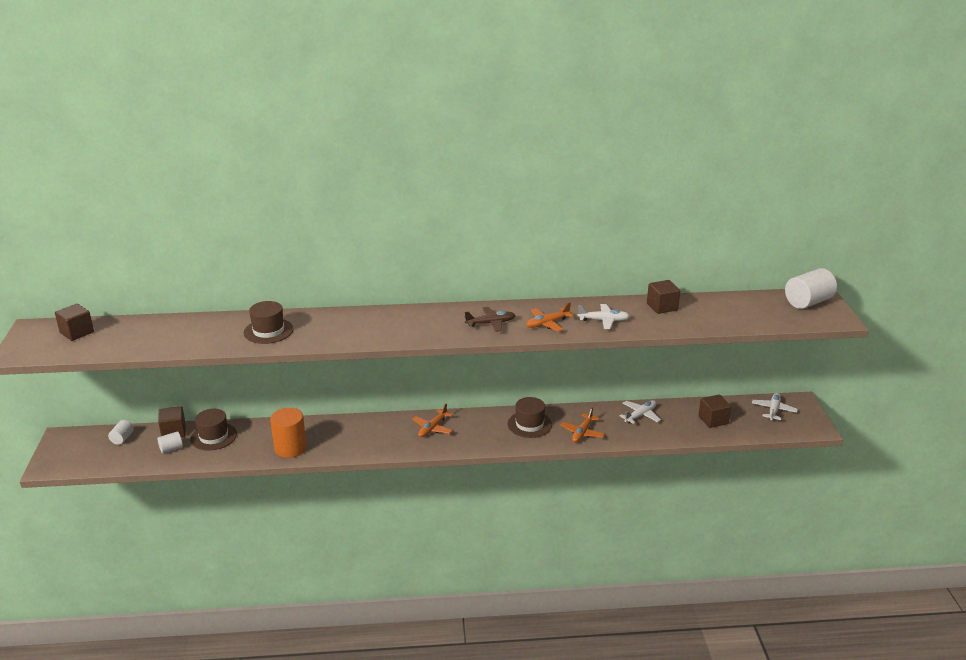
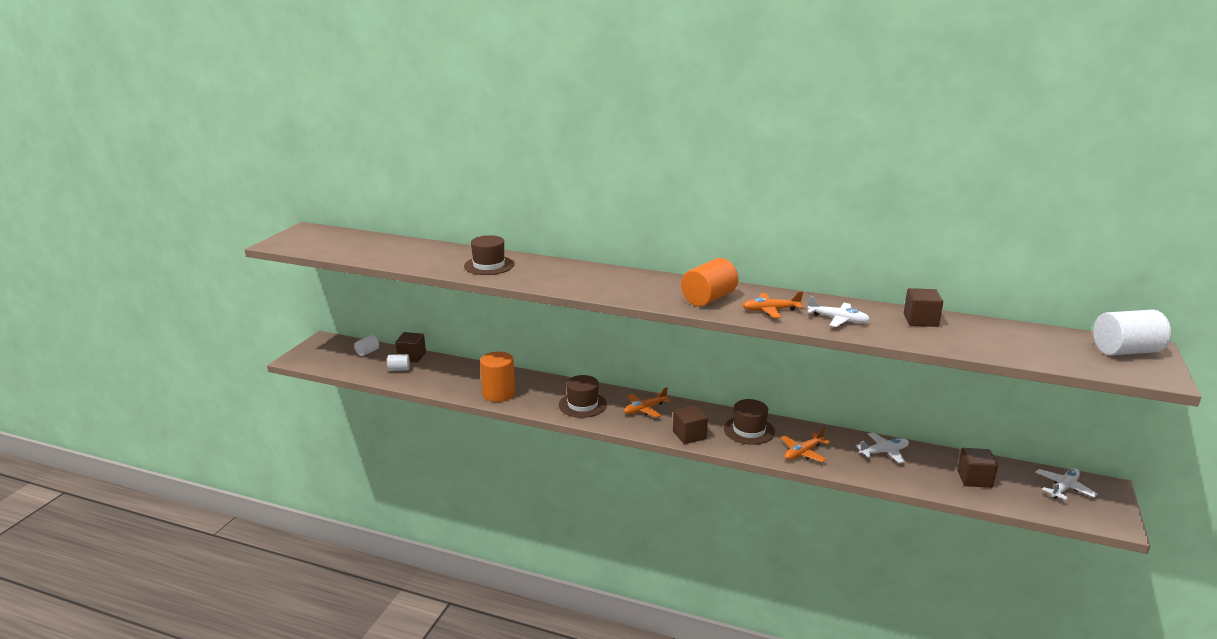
camera: 25 degrees right, 5 degrees down
brown cube [55,304,94,341] -> brown cube moved to [673,405,708,444]
brown hat [190,409,237,450] -> brown hat moved to [559,375,607,418]
brown plane [465,307,515,332] -> orange cylinder [681,258,738,307]

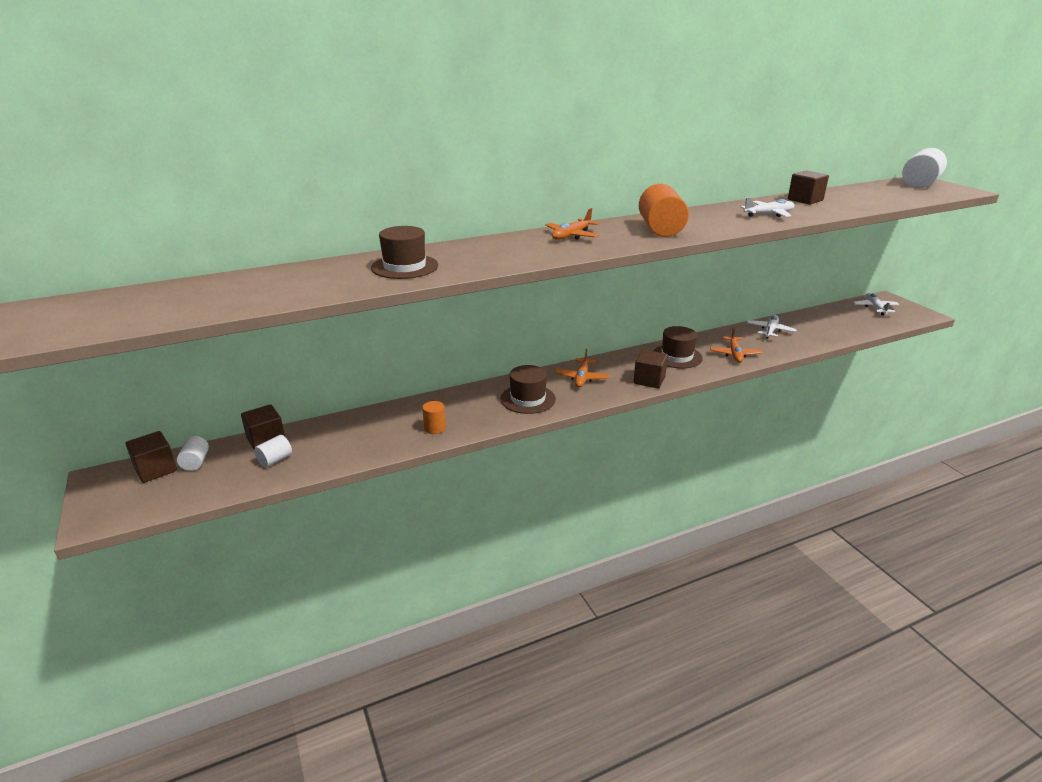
camera: 45 degrees left, 5 degrees up
orange cylinder [480,352,515,402] -> orange cylinder [422,401,446,434], size x0.52
orange plane [742,291,803,318] -> orange plane moved to [545,208,599,240]
brown cube [957,448,998,488] -> brown cube moved to [126,431,177,483]

